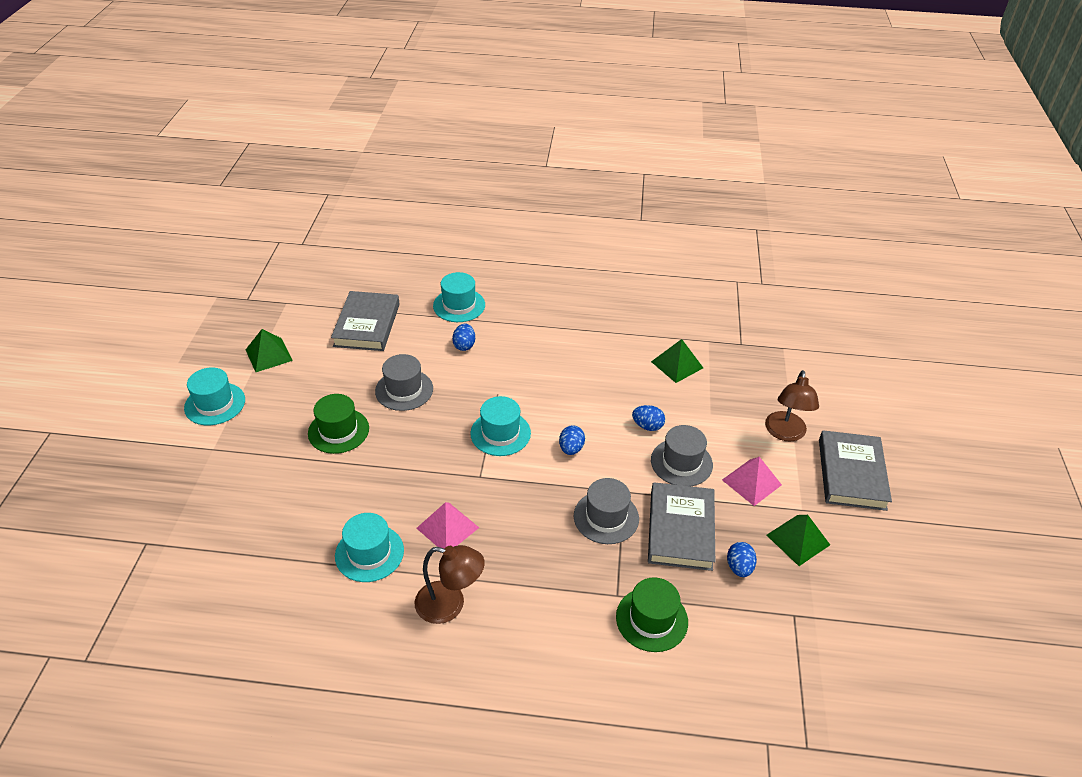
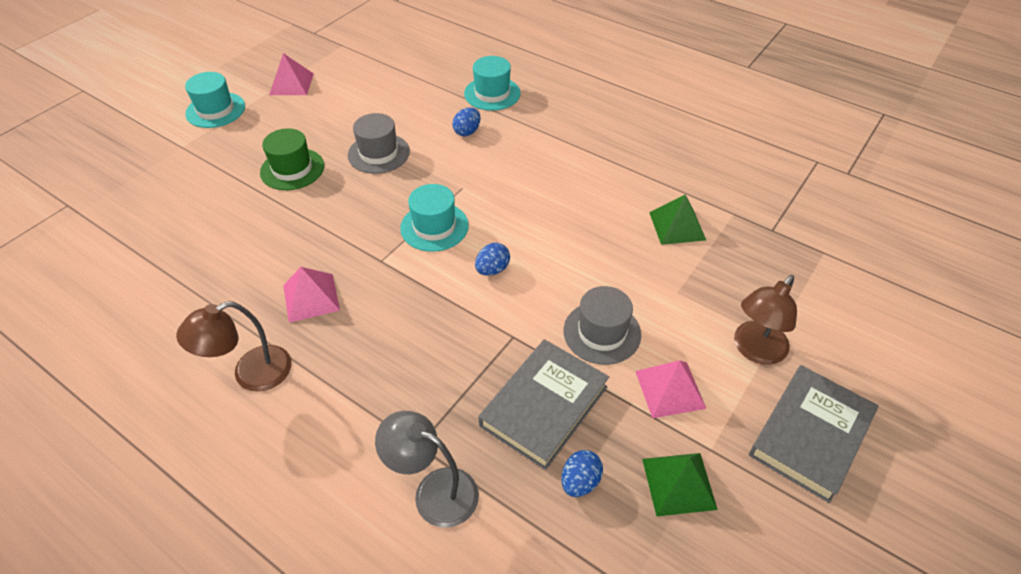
camera: 30 degrees right, 5 degrees up
green pyramid [246,329,293,372] -> pink pyramid [269,53,314,95]
grey book [331,291,400,351] -> none
turquoise hat [335,513,404,582] -> none
brown lamp [415,545,485,624] -> brown lamp turned 105 degrees clockwise [176,302,292,392]
grey hat [574,478,639,544] -> none
green hat [616,577,688,652] -> grey lamp [375,411,479,528]
blue egg [632,405,665,431] -> none

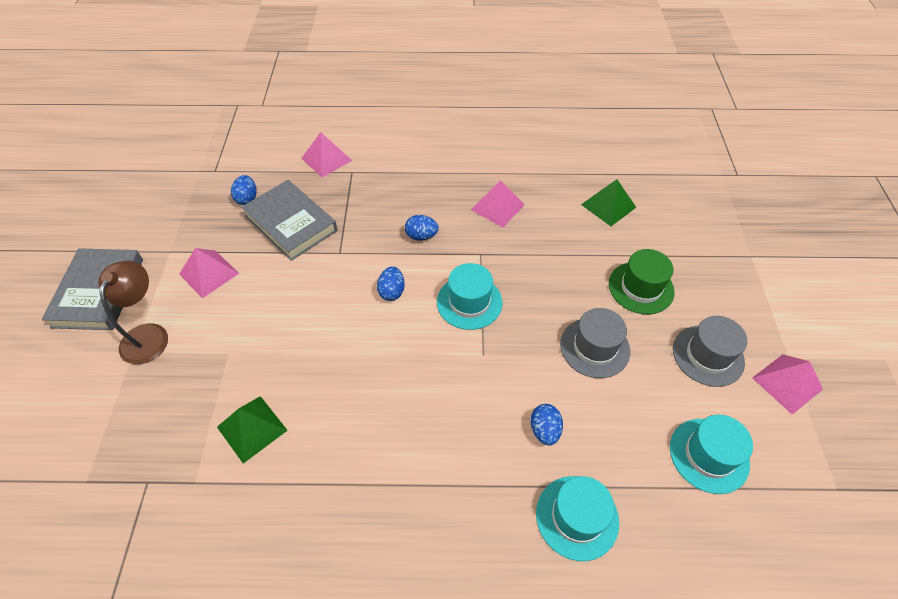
camera: 145 degrees right, 5 degrees up
brown lamp [176,302,292,392] -> none
turquoise hat [185,72,245,128] -> turquoise hat moved to [670,415,753,494]
grey lamp [375,411,479,528] -> pink pyramid [301,132,352,177]
grey book [478,339,609,470] -> grey book turned 45 degrees counterclockwise [241,180,338,261]
grey hat [563,286,641,365] -> grey hat moved to [673,316,747,387]
green pyramid [642,453,718,517] -> green pyramid moved to [581,179,636,226]
none -> blue egg [405,215,439,241]

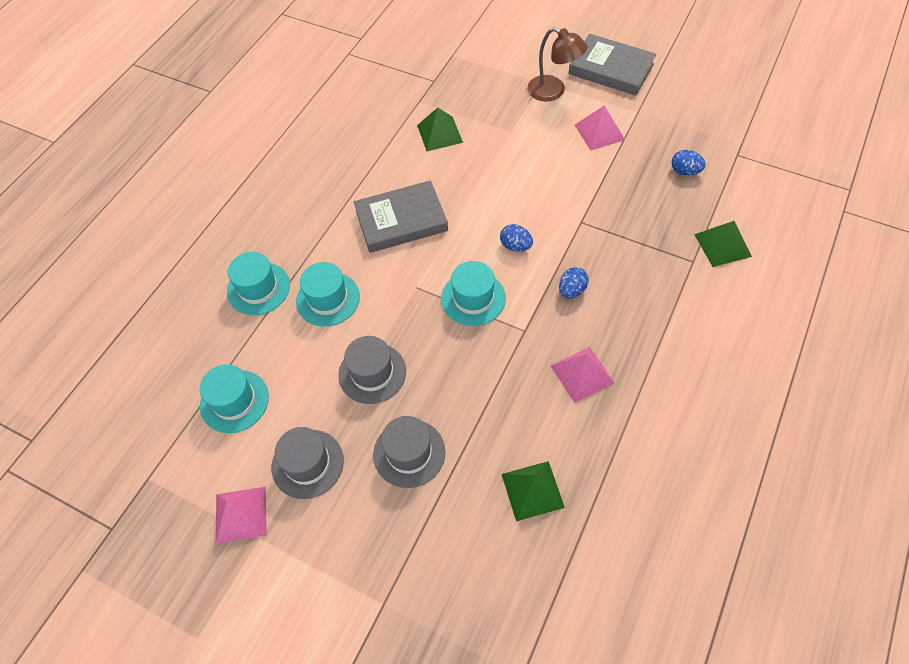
camera: 120 degrees right, 5 degrees up
grey book [241,180,338,261] -> grey book moved to [354,180,448,253]
pink pyramid [301,132,352,177] -> green pyramid [694,221,752,267]
blue egg [530,404,563,445] -> turquoise hat [296,262,360,327]
green hat [609,249,674,314] -> grey hat [373,416,445,488]

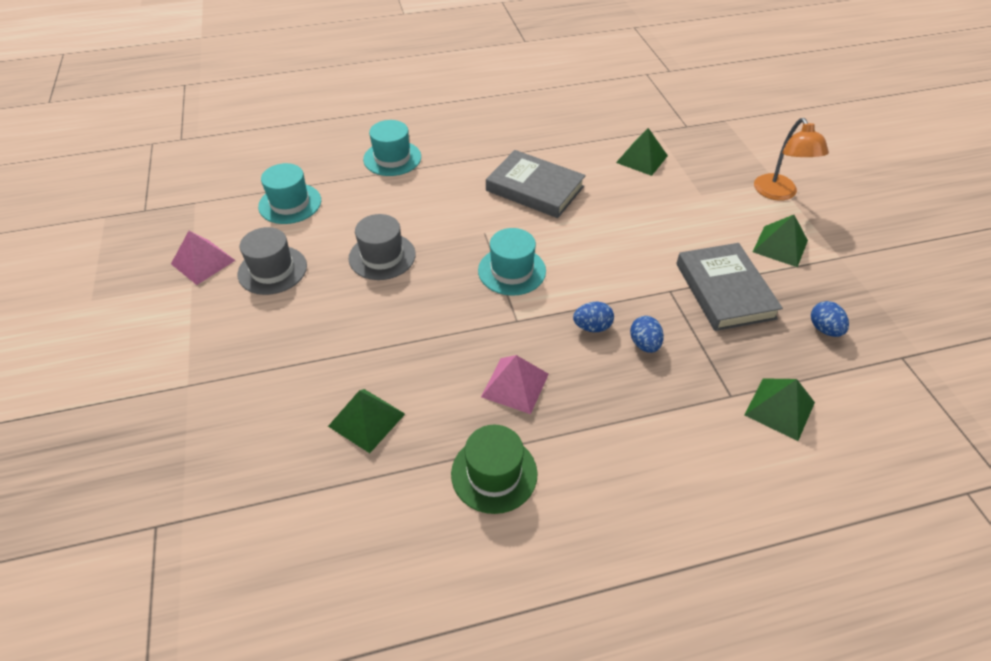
camera: 45 degrees right, 10 degrees down
turquoise hat [296,262,360,327] -> none
grey hat [373,416,445,488] -> none
blue egg [500,224,533,252] -> blue egg moved to [630,316,664,353]
brown lamp [527,28,587,102] -> orange lamp [754,118,829,201]
grey book [569,34,656,96] -> grey book moved to [676,243,783,331]
pink pyramid [575,105,625,151] -> green pyramid [753,215,808,267]
none -> green hat [451,425,537,514]

